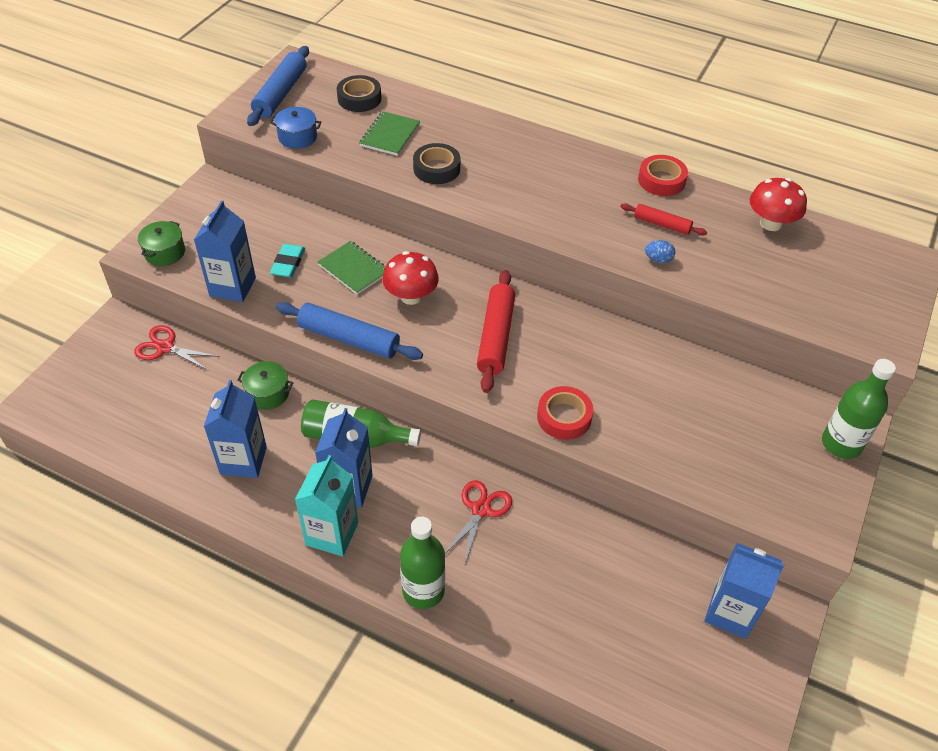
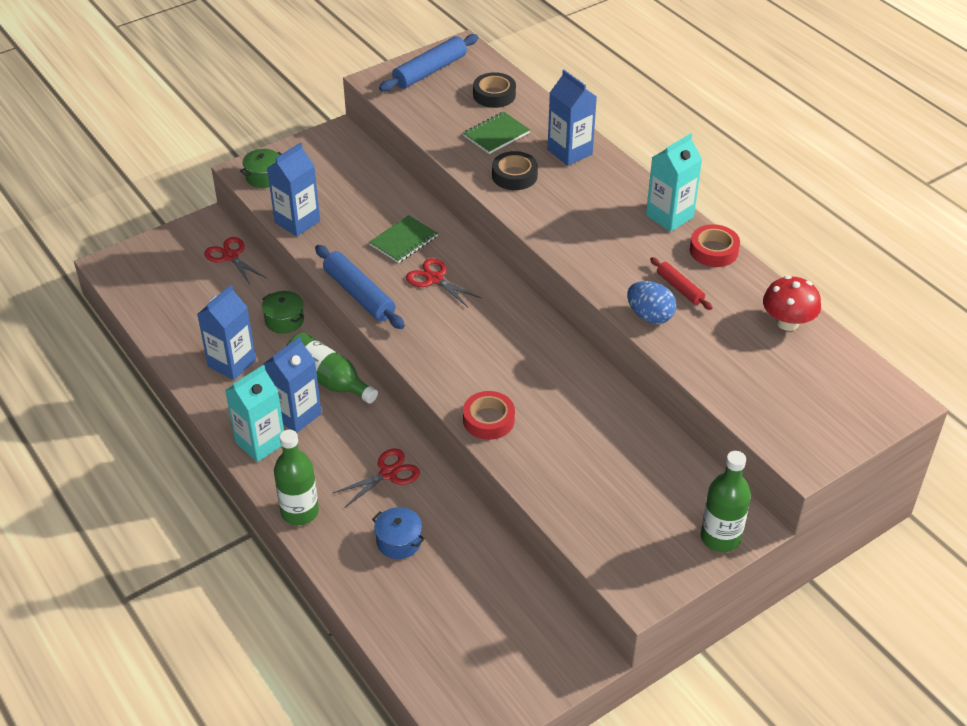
camera: 30 degrees right, 5 degrees down
blue pot [270,107,321,149] -> blue pot moved to [372,507,425,559]
turquoise eraser [270,244,305,278] -> none
green notebook [317,241,386,295] -> green notebook turned 60 degrees clockwise [369,215,438,263]
red mushroom [382,251,439,305] -> red scissors [406,258,482,308]
red rolling pin [477,270,515,393] -> none
blue egg [645,240,675,263] -> blue egg [627,281,677,324], size x1.74
blue carton [704,543,784,639] -> blue carton moved to [548,70,597,166]
none -> turquoise carton [646,133,702,232]

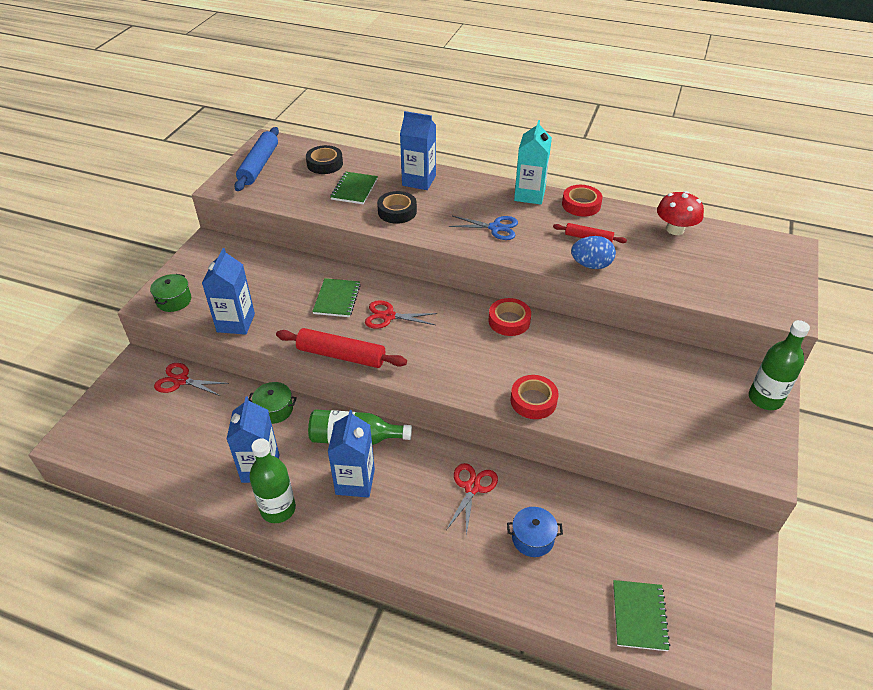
camera: 35 degrees left, 0 degrees up
turquoise carton [225,365,284,462] -> none
green bottle [274,429,319,525] -> green bottle moved to [249,438,296,523]
blue rolling pin [315,245,405,329] -> red rolling pin [276,328,407,368]
none -> blue scissors [449,216,518,240]
none -> red tape [489,298,531,336]
none -> green notebook [613,580,670,651]

